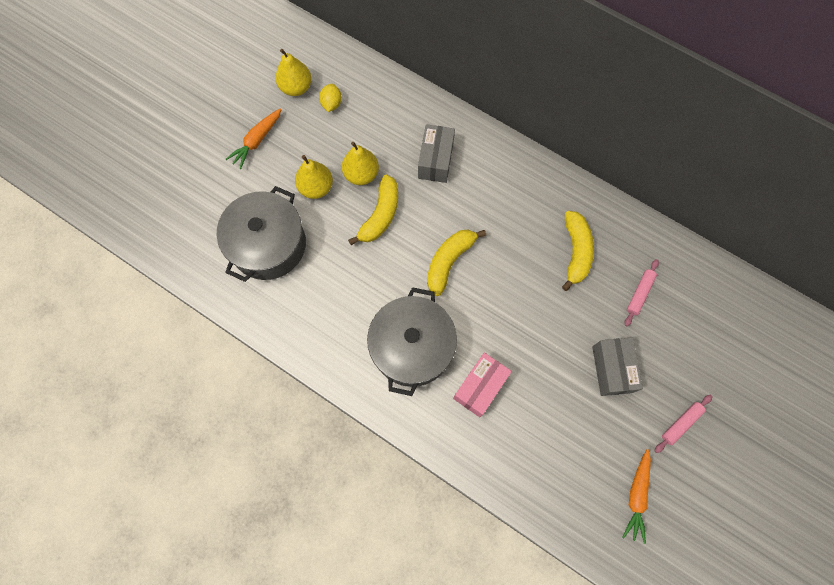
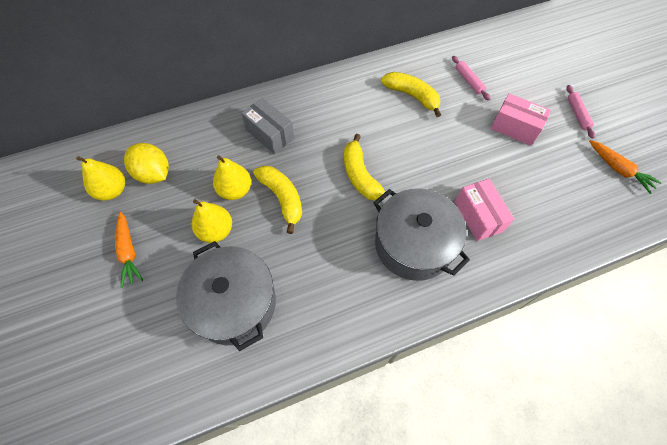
camera: 55 degrees left, 10 degrees down
yellow lemon [319,84,342,112] -> yellow lemon [124,143,169,184], size x1.68
grey box [592,337,643,396] -> pink box [491,93,551,146]

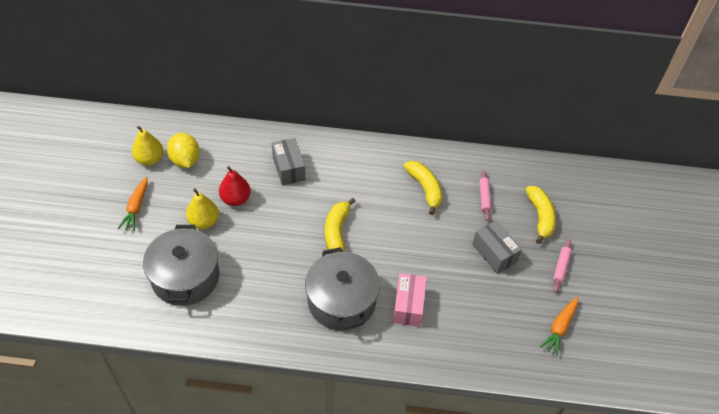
camera: 25 degrees right, 10 degrees down
yellow pear [213,155,251,200] -> red pear [219,166,251,206]
yellow banana [253,166,302,234] -> yellow banana moved to [526,186,556,244]
pink box [491,93,551,146] -> grey box [472,220,522,274]
orange carrot [589,140,662,194] -> orange carrot turned 45 degrees clockwise [540,297,578,356]

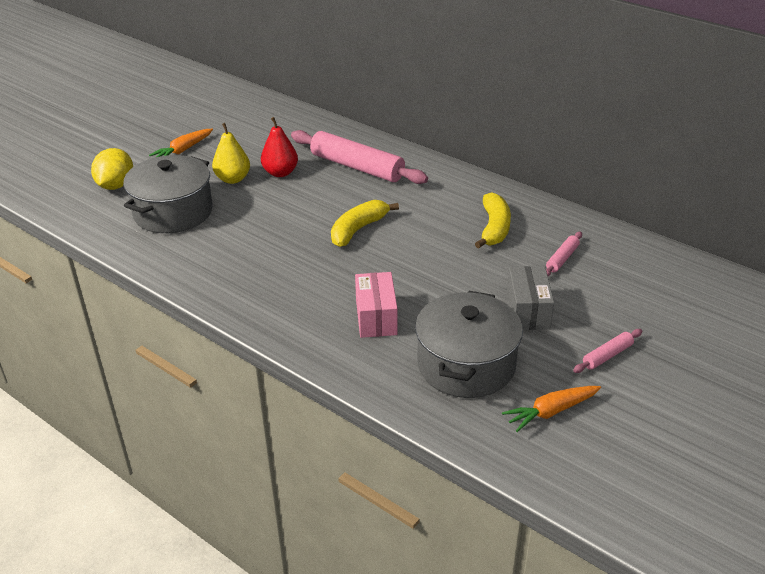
camera: 35 degrees right, 15 degrees down
yellow pear [132,126,163,166] -> none
yellow lemon [167,133,200,168] -> yellow lemon moved to [91,148,133,190]
grey box [272,138,305,186] -> pink rolling pin [291,130,428,184]
grey pot [305,247,380,331] -> grey pot moved to [415,291,523,398]
pink box [393,273,427,327] -> pink box turned 45 degrees counterclockwise [355,272,398,338]
yellow banana [526,186,556,244] -> none

